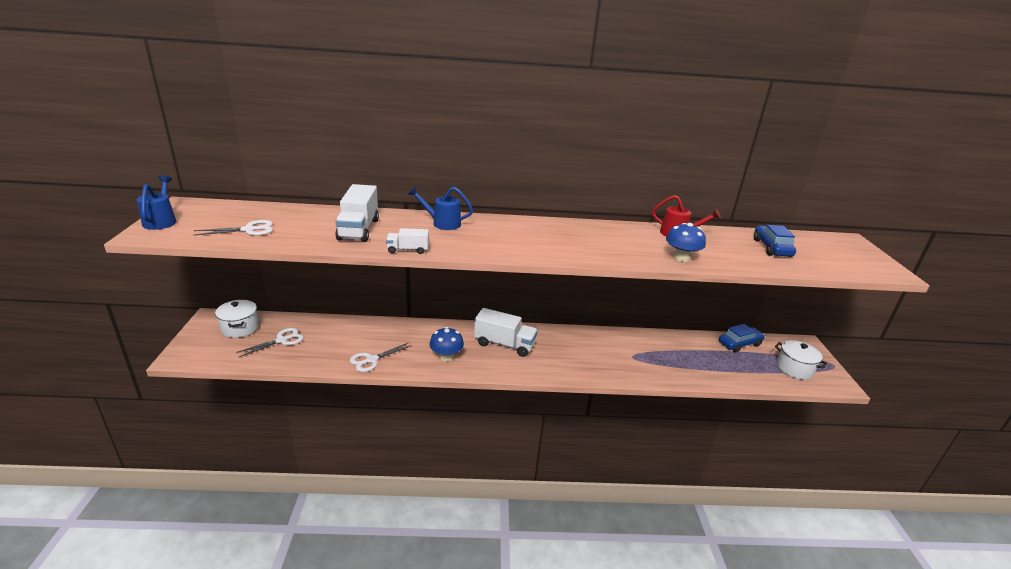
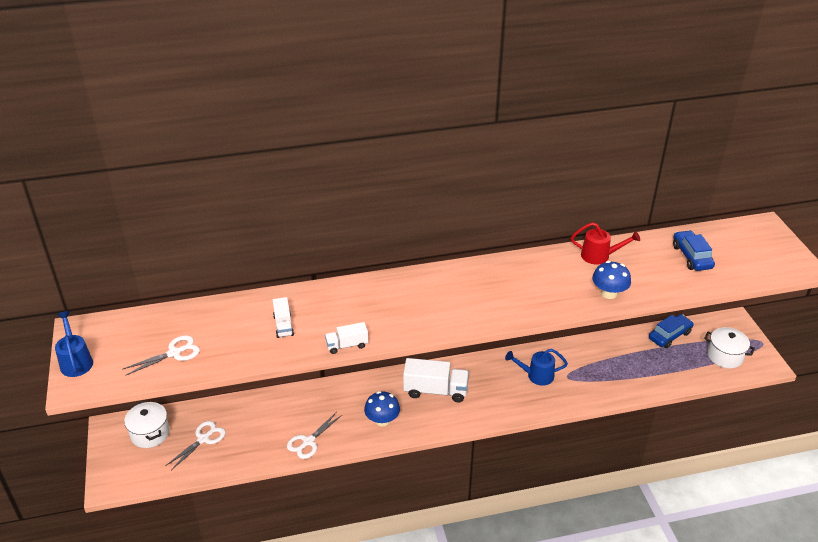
camera: 10 degrees left, 10 degrees up
white truck [335,184,379,242] -> white truck [273,297,294,338], size x0.55
blue watering can [408,186,473,230] -> blue watering can moved to [505,349,568,386]

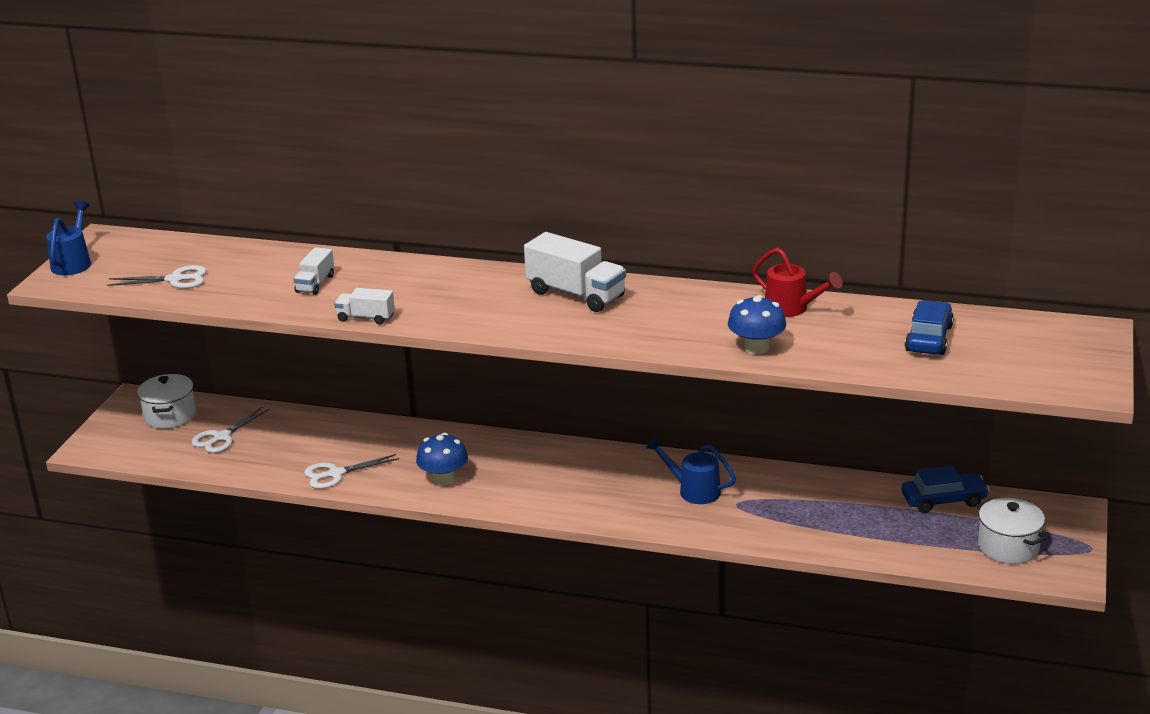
camera: 30 degrees right, 10 degrees down
white scissors [165,421,226,470] -> white scissors turned 150 degrees clockwise [192,407,270,453]
white truck [403,358,469,403] -> white truck moved to [524,232,626,312]

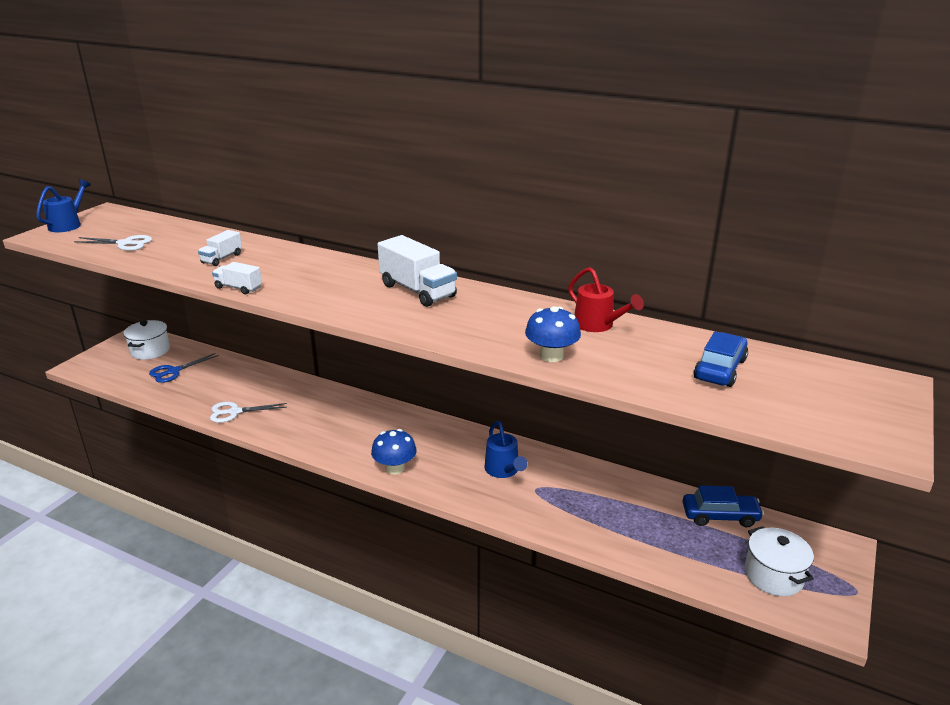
camera: 10 degrees right, 0 degrees up
white scissors [192,407,270,453] -> blue scissors [149,353,219,383]
blue mushroom [416,433,468,485] -> blue mushroom moved to [371,429,417,474]
blue watering can [646,437,736,504] -> blue watering can turned 150 degrees counterclockwise [485,421,527,478]

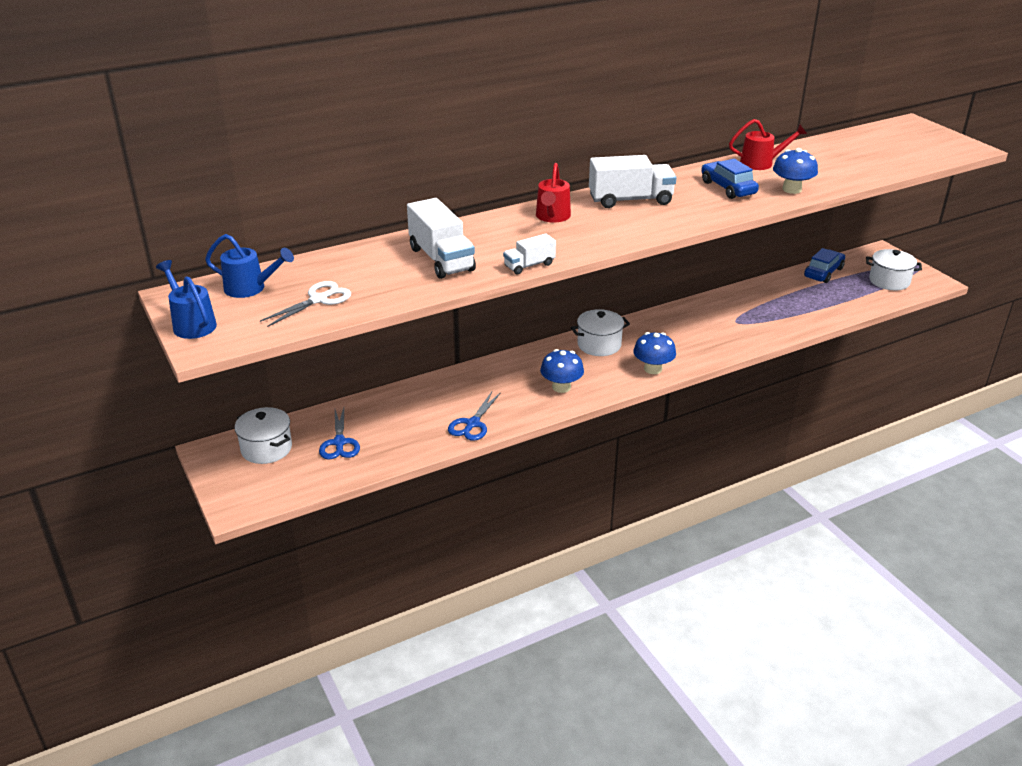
camera: 55 degrees left, 5 degrees up
white truck [198,230,242,266] -> white truck [407,198,476,279], size x1.81
white scissors [210,402,287,423] -> blue scissors [448,392,501,441]
blue watering can [485,421,527,478] -> blue watering can moved to [205,234,294,298]
blue car [694,332,748,387] -> blue car moved to [701,159,759,199]
none -> red watering can [536,163,571,222]
none -> blue mushroom [540,349,584,393]
none -> white pot [571,309,630,356]

